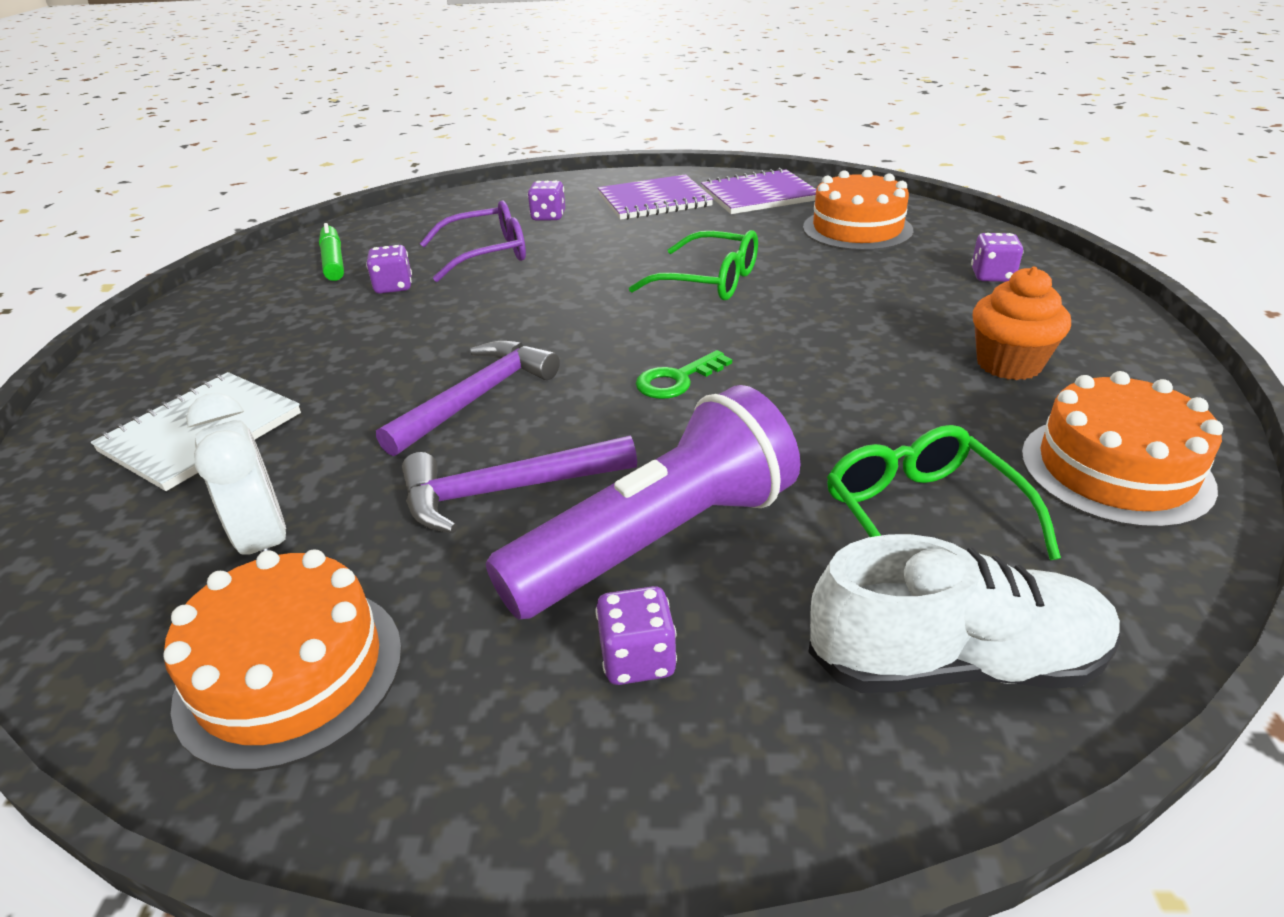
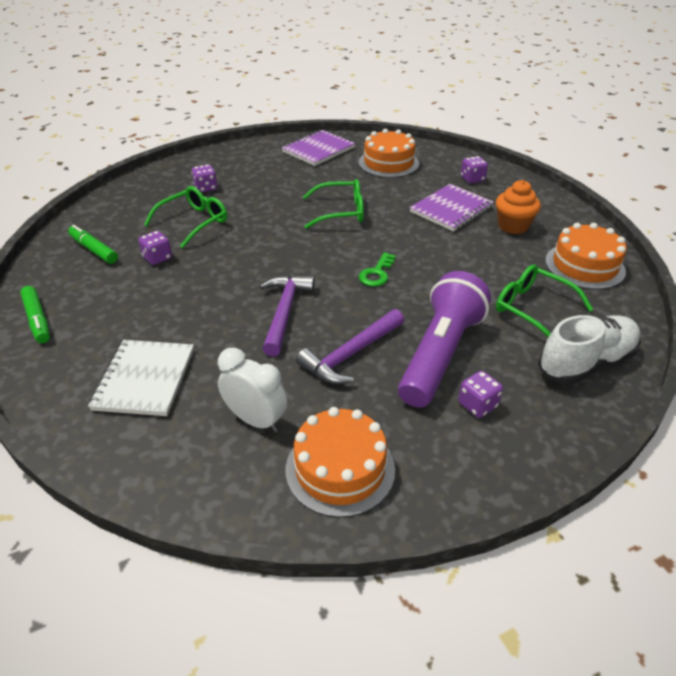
camera: 30 degrees left, 5 degrees up
purple glasses [420,200,526,282] -> green glasses [144,186,227,248]
purple notebook [598,174,713,220] -> purple notebook moved to [410,184,494,232]
none -> green marker [20,286,50,343]

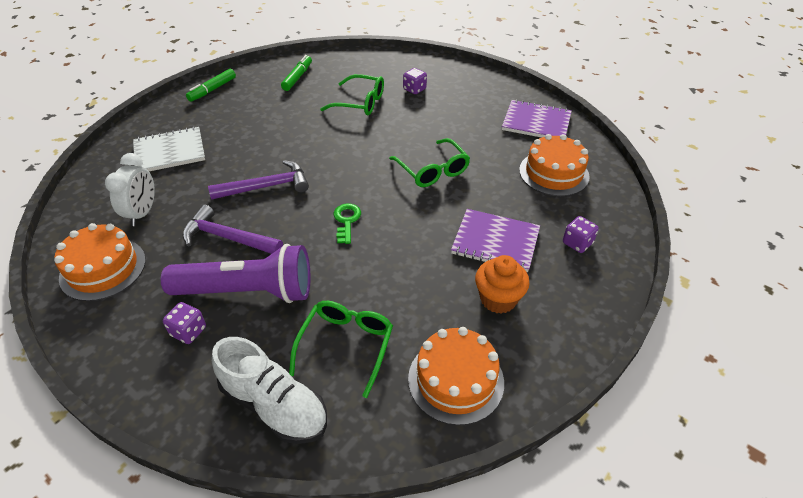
camera: 65 degrees right, 5 degrees up
purple dice [138,231,172,265] -> none
green key [359,252,396,287] -> green key turned 90 degrees clockwise [334,203,361,244]

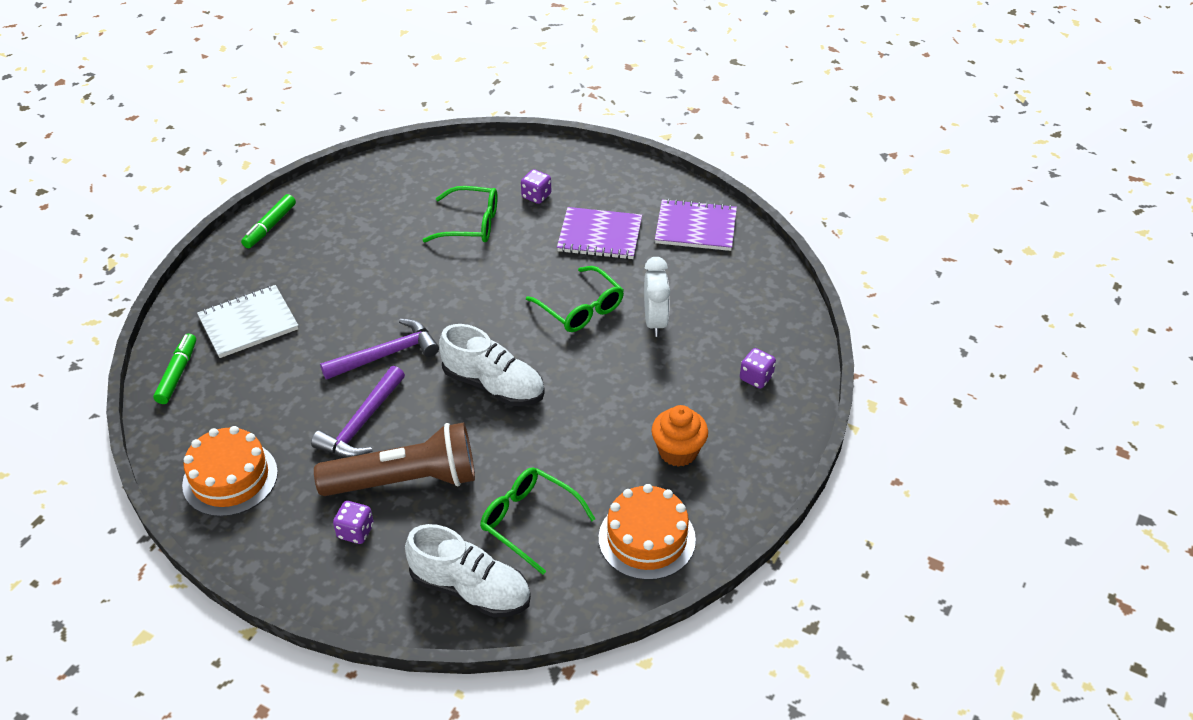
camera: 10 degrees left, 0 degrees up
white clock [105,153,155,226] -> white clock moved to [644,257,670,337]
purple flashlight [161,244,311,303] -> brown flashlight [314,422,475,496]
purple hammer [183,205,283,254] -> purple hammer turned 75 degrees counterclockwise [311,366,405,457]
green marker [281,55,312,91] -> green marker moved to [153,334,196,404]
green glasses [289,301,393,398] -> green glasses turned 60 degrees counterclockwise [480,467,595,575]
green key [334,203,361,244] -> white shoe [439,324,545,406]
purple notebook [451,209,540,272] -> purple notebook moved to [557,207,642,259]
orange cake [519,134,590,196] -> none

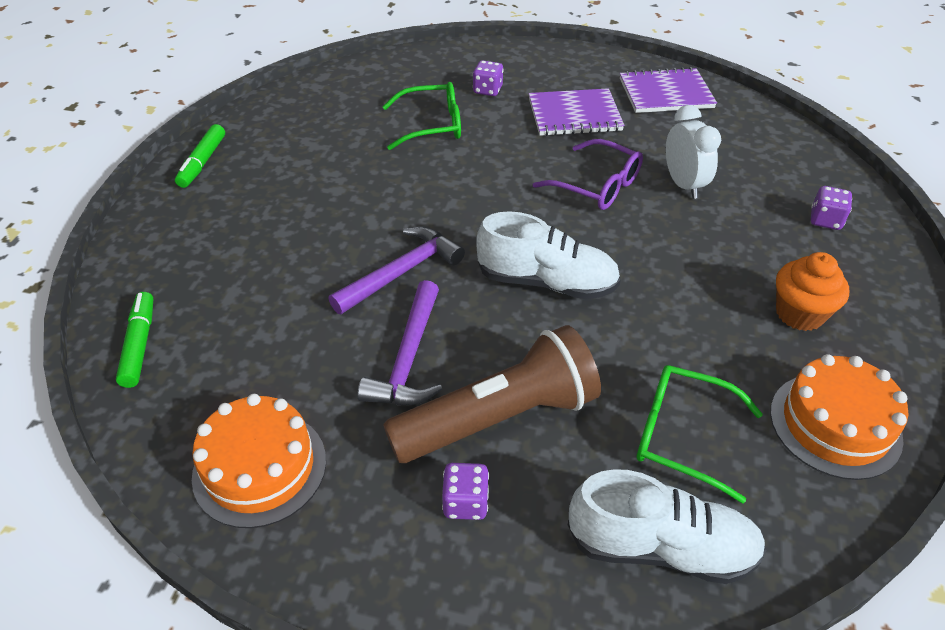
camera: 15 degrees left, 0 degrees up
white notebook [197,285,299,358] -> none
green glasses [526,266,624,332] -> purple glasses [533,139,643,210]

